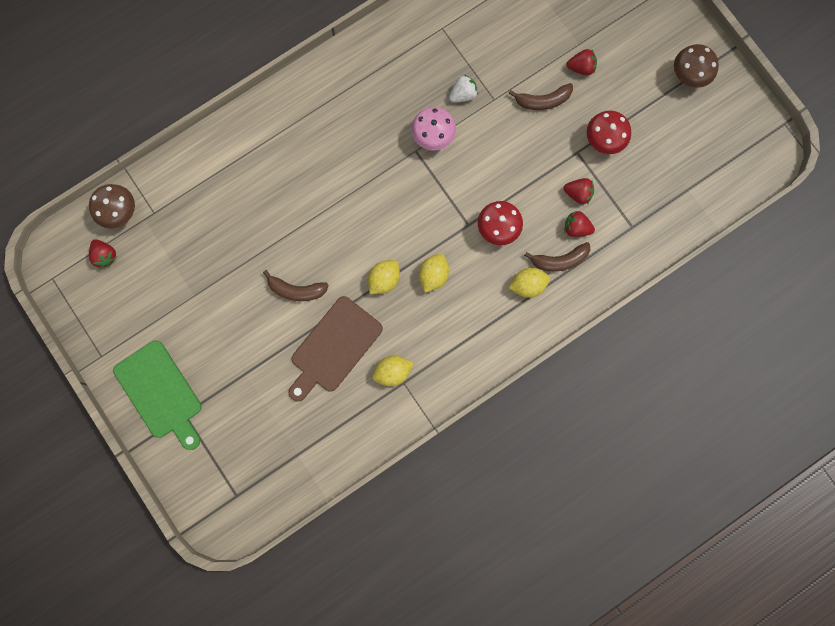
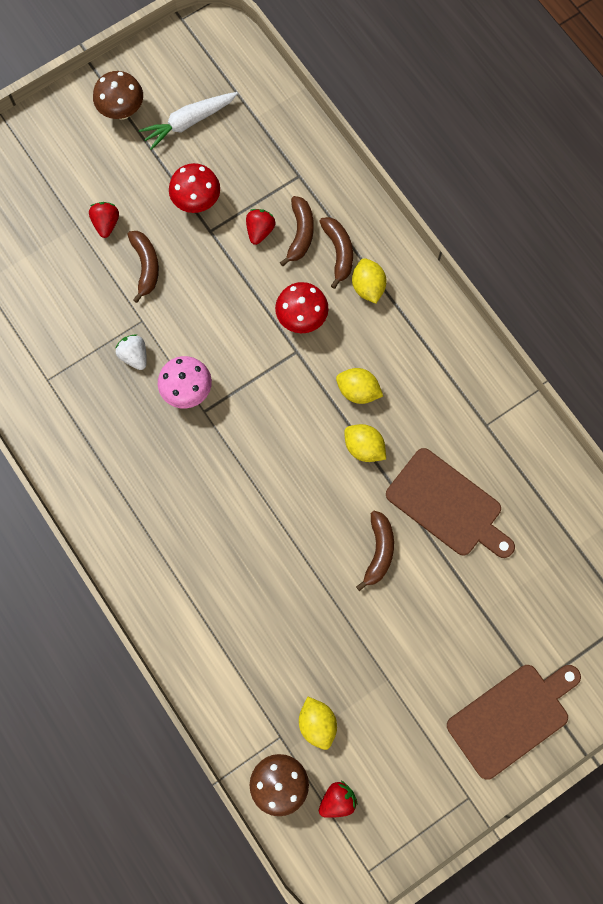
camera: 90 degrees left, 5 degrees down
green cutting board [113,340,202,450] -> brown cutting board [447,665,581,780]
yellow lemon [372,356,413,386] -> yellow lemon moved to [299,697,337,750]
red strawberry [565,211,595,237] -> brown banana [280,196,314,266]
none -> white carrot [139,92,238,150]

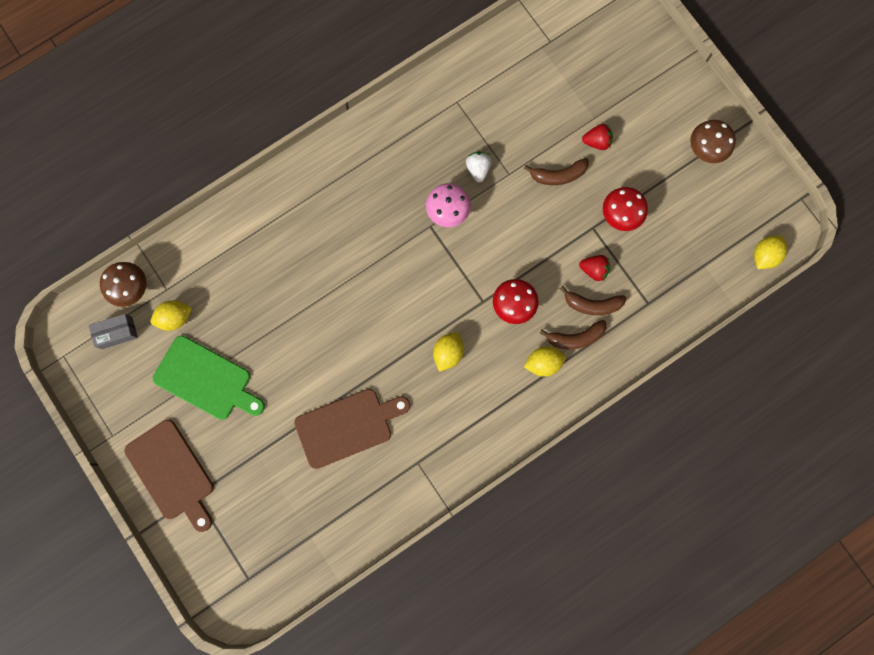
camera: 90 degrees right, 5 degrees up
white strawberry [116,334,147,370] -> white strawberry turned 60 degrees counterclockwise [466,152,492,183]
white carrot [139,92,238,150] -> none
red strawberry [319,781,358,818] -> grey box [88,314,138,349]
yellow lemon [344,424,386,462] -> yellow lemon moved to [754,236,787,269]
brown banana [356,511,394,591] -> none
brown cutting board [386,448,515,558] -> brown cutting board turned 150 degrees counterclockwise [294,389,410,469]
none -> green cutting board [153,335,265,420]

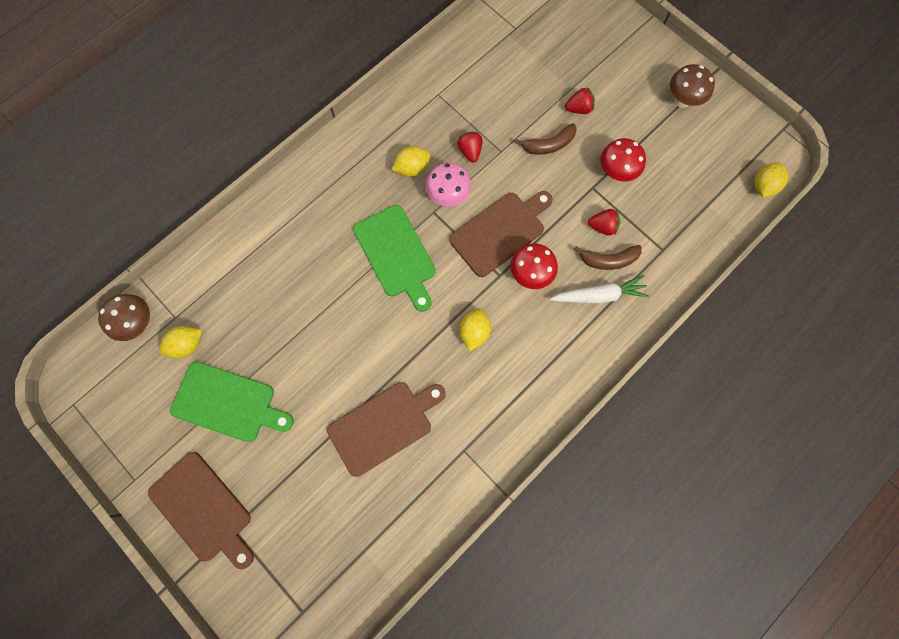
camera: 10 degrees left, 5 degrees down
grey box [88,314,138,349] -> none
white strawberry [466,152,492,183] -> red strawberry [457,132,483,163]
yellow lemon [524,346,566,377] -> yellow lemon moved to [392,146,430,177]
brown banana [540,320,607,349] -> white carrot [550,275,649,303]
none -> green cutting board [353,205,436,312]
none -> brown cutting board [450,191,553,277]

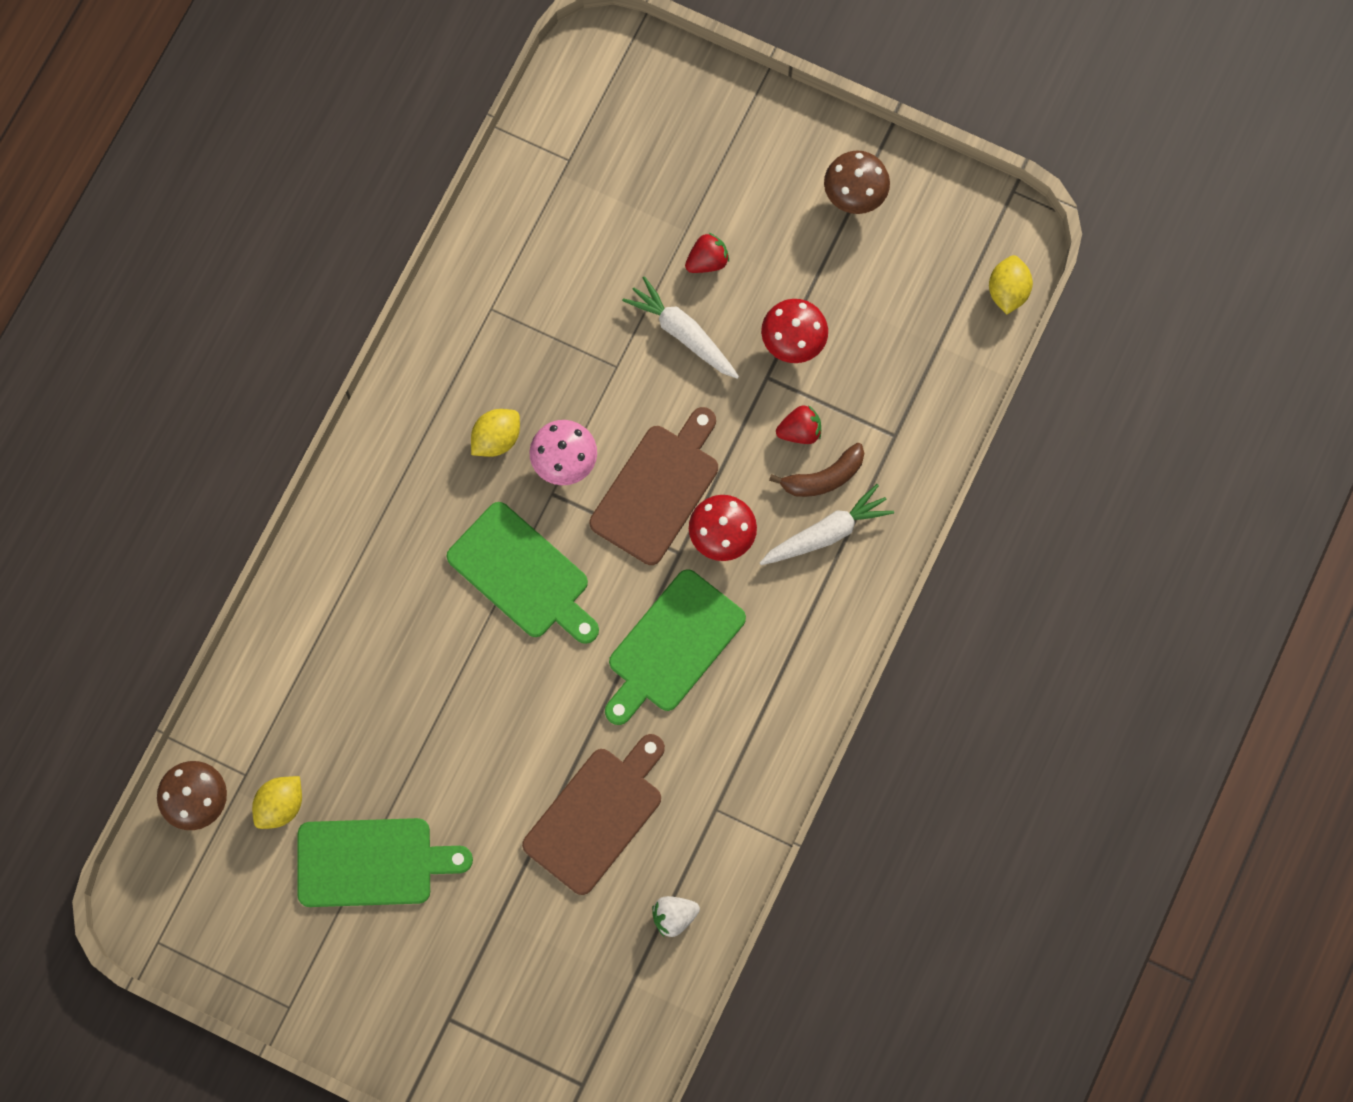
camera: 20 degrees left, 0 degrees up
brown cutting board [148,452,254,570] -> none
red strawberry [457,132,483,163] -> none
yellow lemon [460,308,491,351] -> green cutting board [605,569,746,725]
brown banana [514,123,577,155] -> white carrot [622,276,739,379]
none -> white strawberry [652,896,700,937]

